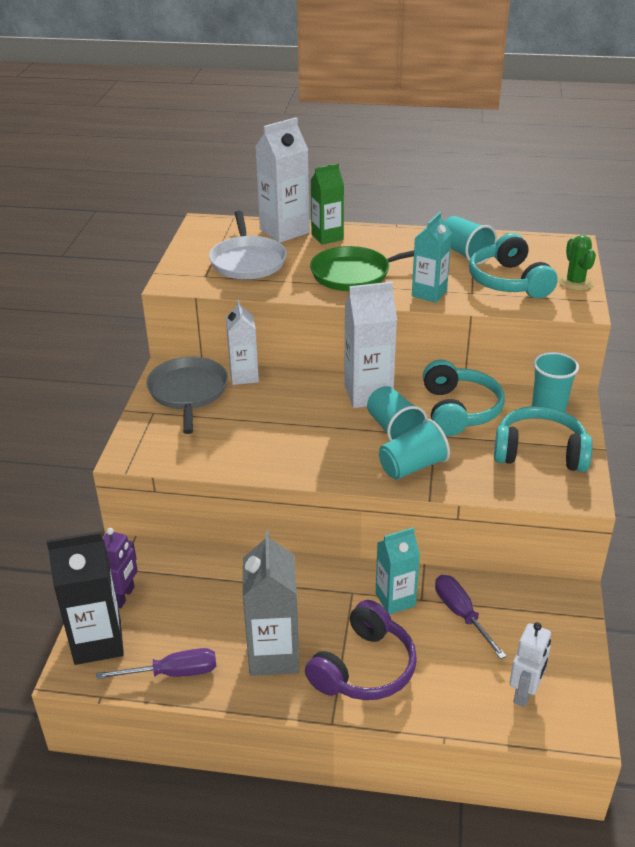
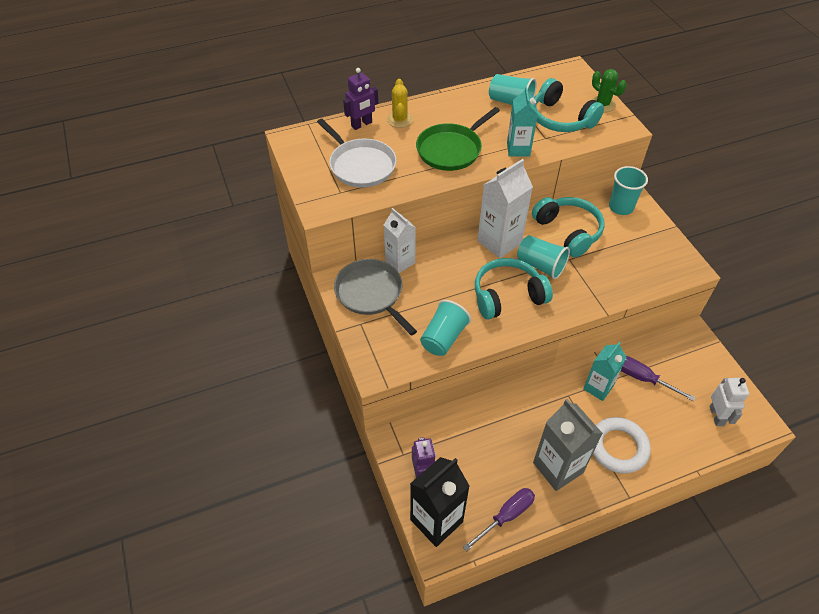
camera: 30 degrees left, 15 degrees up
white carton [255,117,310,243] -> purple robot [343,68,378,130]
purple headphones [305,600,417,700] -> white ring [593,417,651,474]
green carton [310,163,344,245] -> yellow cactus [387,79,413,128]
turquoise cup [379,419,450,480] -> turquoise cup moved to [420,300,471,356]
turquoise headphones [494,406,592,472] -> turquoise headphones moved to [475,258,553,319]

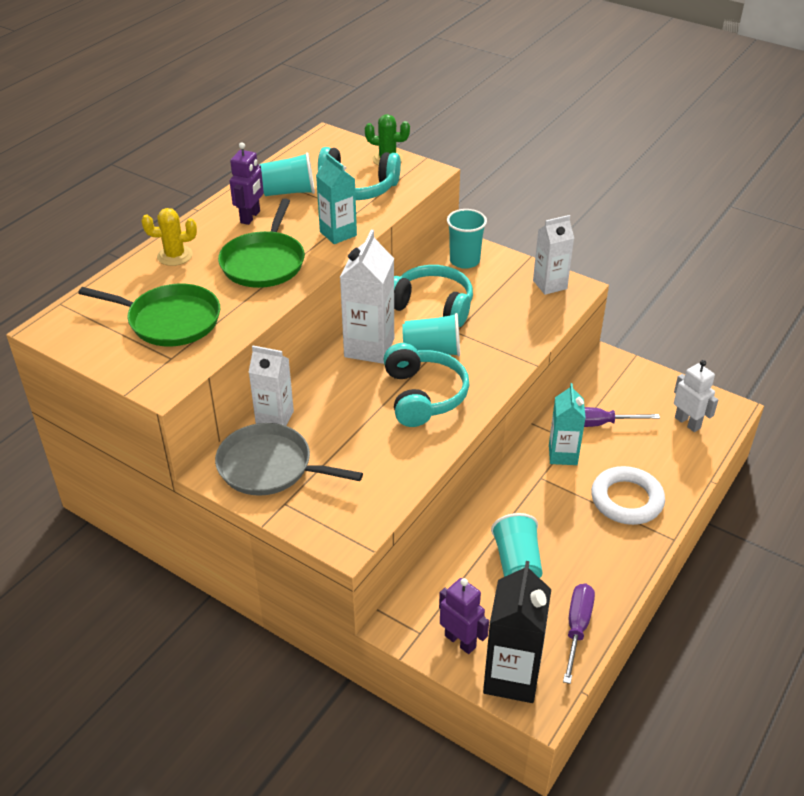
camera: 35 degrees left, 10 degrees down
white pan [317,119,397,188] -> green pan [78,284,220,346]
purple robot [343,68,378,130] -> purple robot moved to [230,143,264,225]
yellow cactus [387,79,413,128] -> yellow cactus turned 60 degrees counterclockwise [142,208,197,266]
turquoise cup [420,300,471,356] -> turquoise cup moved to [491,513,542,578]
turquoise headphones [475,258,553,319] -> turquoise headphones turned 135 degrees clockwise [383,343,469,427]
grey carton [533,399,603,491] -> none
none -> white carton [533,215,574,295]

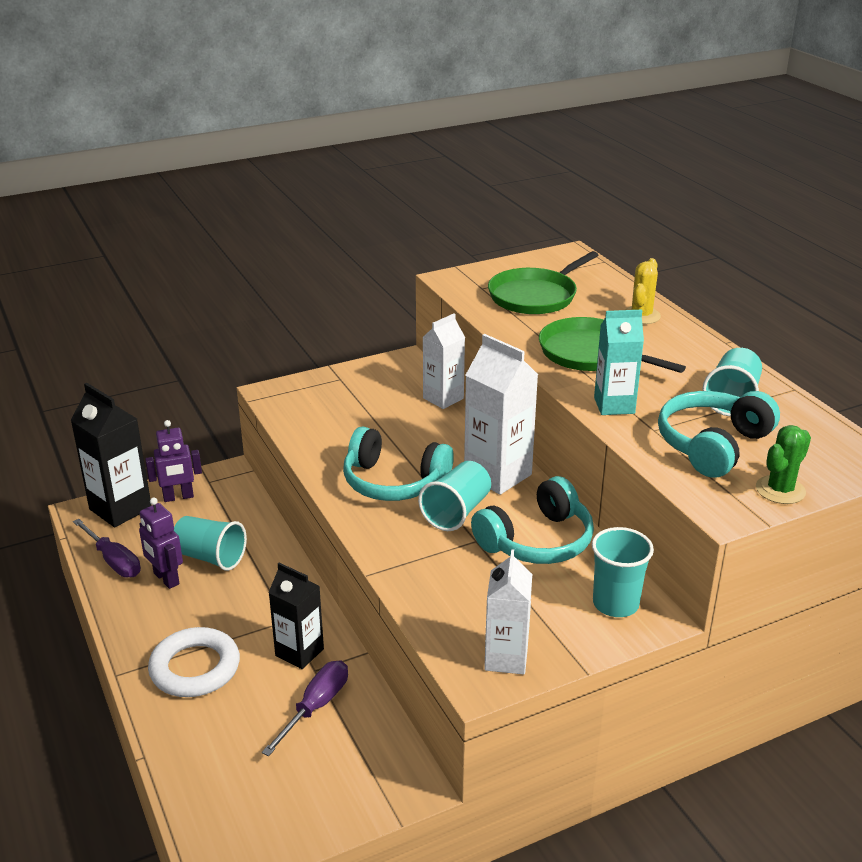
camera: 120 degrees right, 10 degrees down
grey pan [215,423,363,496] -> none
purple robot [230,143,264,225] -> purple robot moved to [139,497,183,589]
turquoise carton [549,383,586,465] -> black carton [268,563,324,669]
white robot [674,360,718,432] -> none

